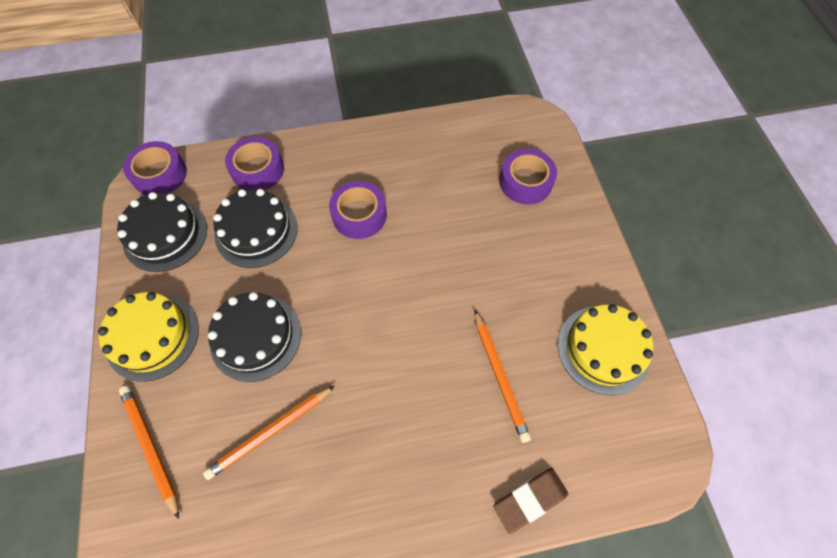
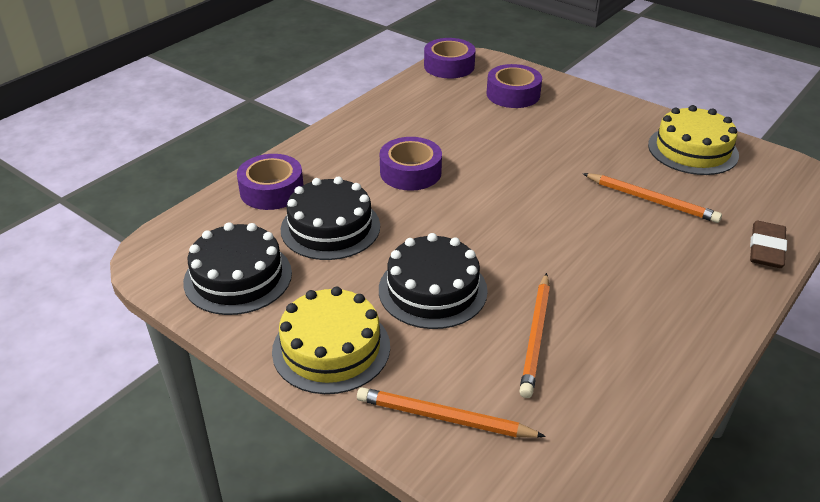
camera: 40 degrees left, 25 degrees down
purple tape [123,141,187,195] -> purple tape moved to [424,38,476,78]

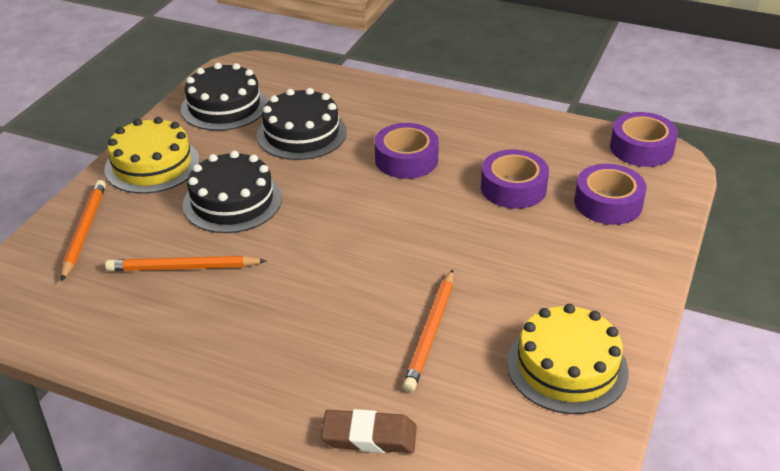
camera: 75 degrees right, 0 degrees up
purple tape [237,154,303,210] -> purple tape moved to [481,149,549,209]

